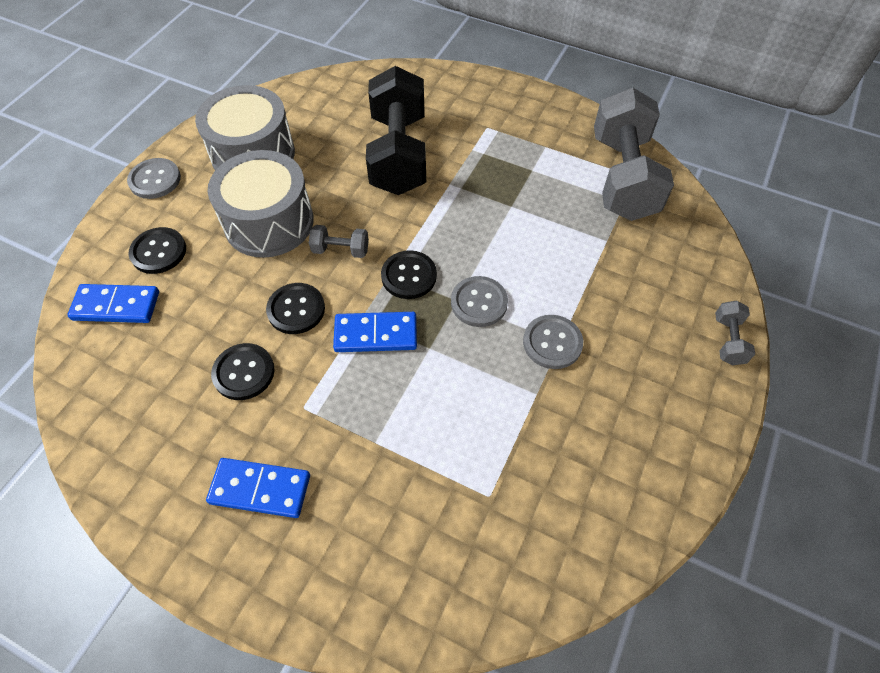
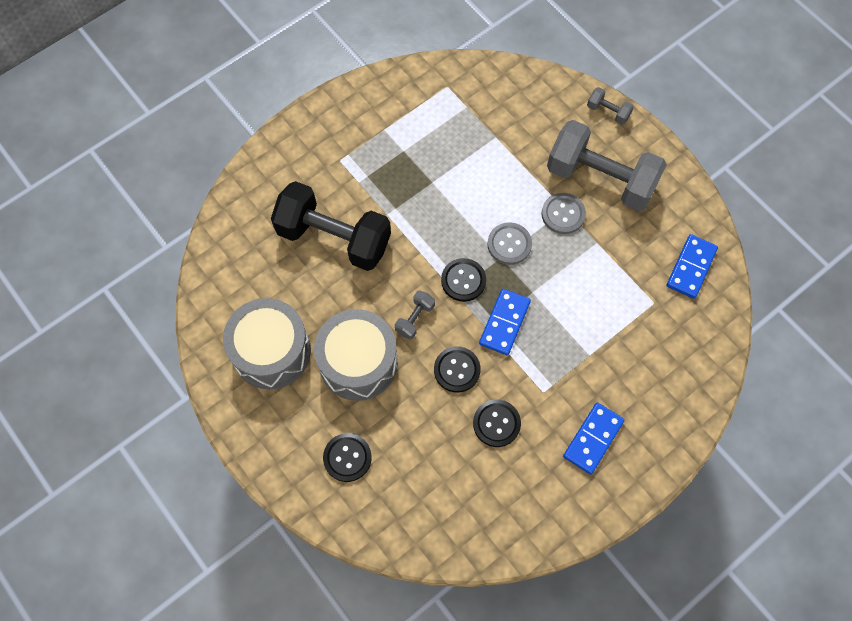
camera: 65 degrees left, 10 degrees up
blue domino [67,284,159,323] -> blue domino moved to [667,234,718,299]
grey button [127,158,181,199] -> none
grey dumbbell [594,88,674,221] -> grey dumbbell moved to [547,120,667,211]

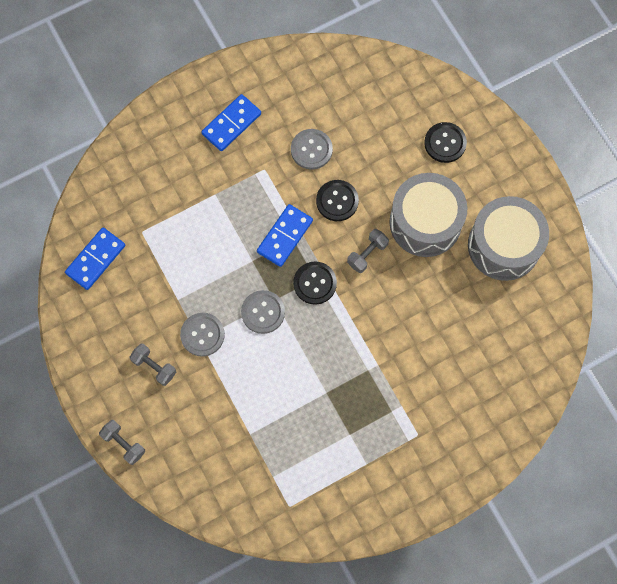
camera: 170 degrees left, 5 degrees up
black dumbbell [271,181,391,271] -> none
black button [473,399,521,447] -> grey button [291,129,333,170]
grey dumbbell [547,120,667,211] -> grey dumbbell [130,343,176,386], size x0.41

